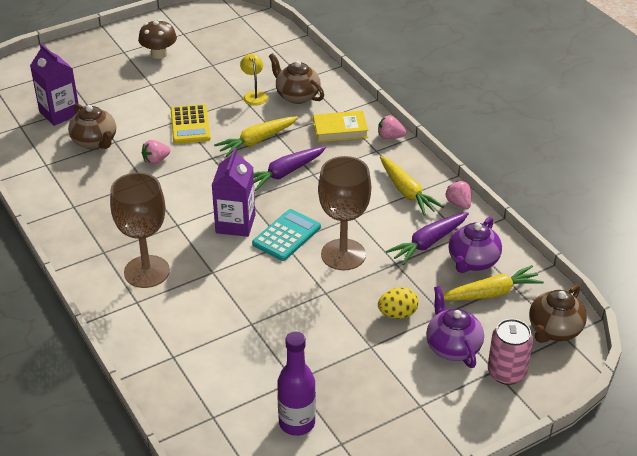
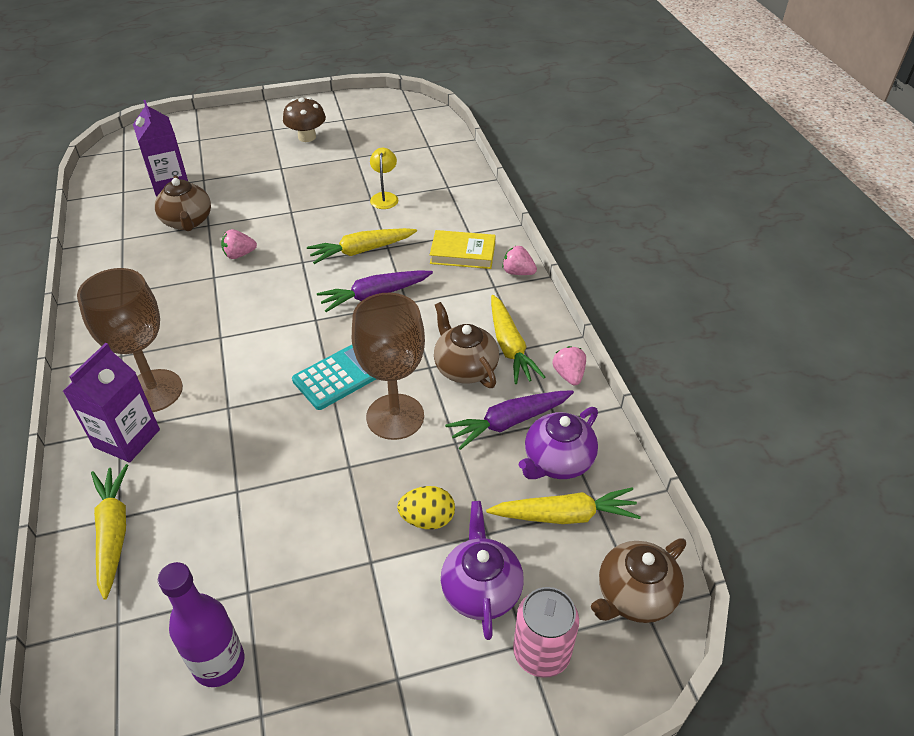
camera: 15 degrees right, 5 degrees up
yellow calculator [171,104,211,144] -> none
purple carton [212,148,255,237] -> purple carton moved to [63,343,160,463]
brown teapot [269,53,324,104] -> brown teapot moved to [434,302,499,388]
none -> yellow carrot [91,464,128,600]

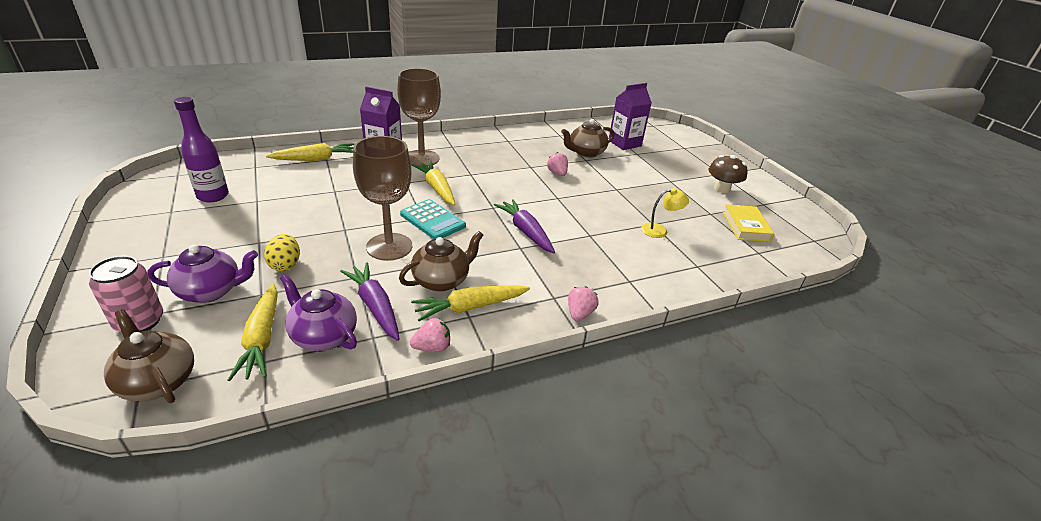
camera: 80 degrees right, 10 degrees down
yellow carrot [307,228,417,264] -> yellow carrot moved to [412,161,455,205]
yellow book [430,230,496,269] -> yellow book moved to [723,204,774,242]

